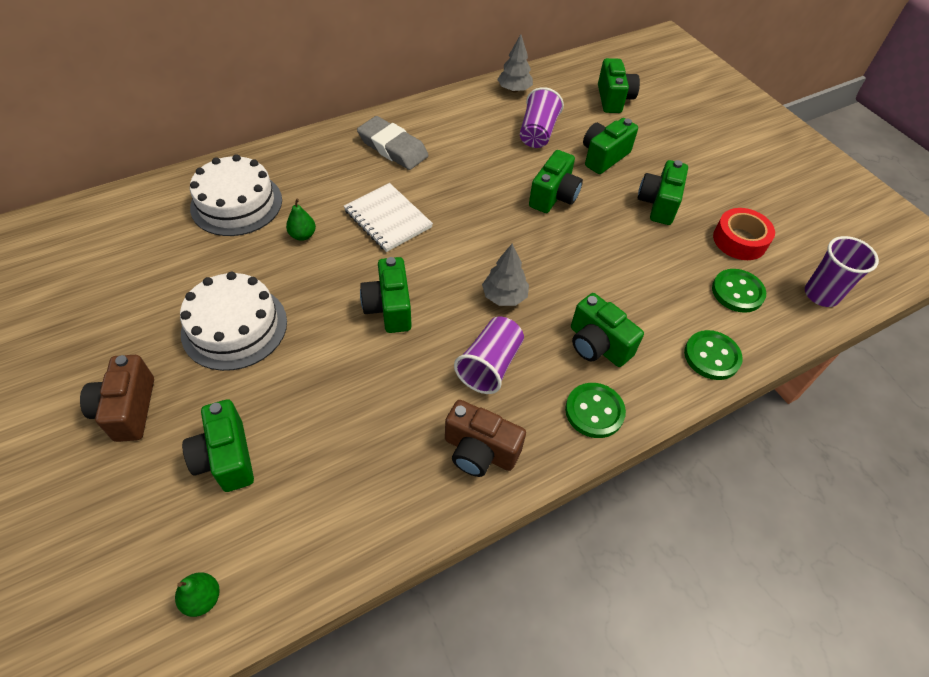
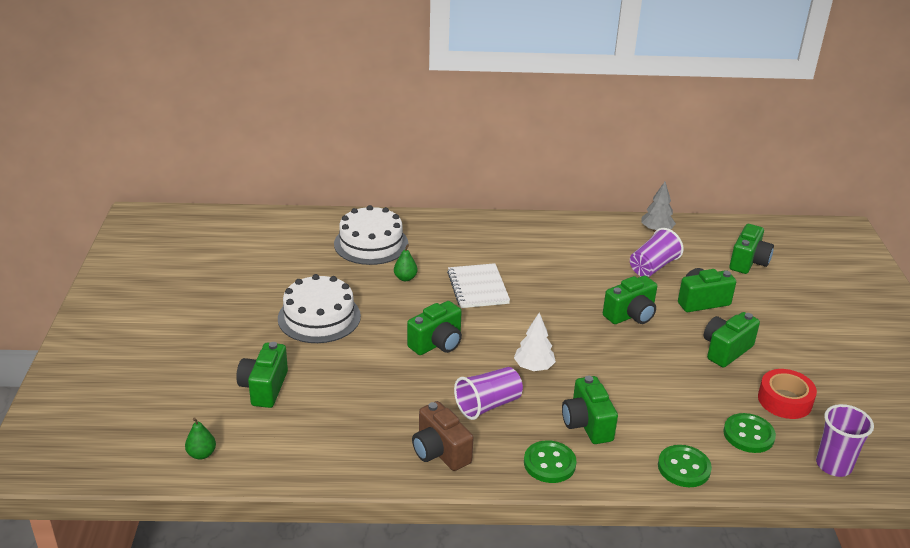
camera: 30 degrees right, 20 degrees down
brown camera [80,355,154,442] -> none
grey eraser [357,116,429,170] -> none
green camera [360,257,412,333] -> green camera turned 150 degrees counterclockwise [407,301,462,355]
grey tree [482,244,529,306] -> white tree [514,313,556,371]

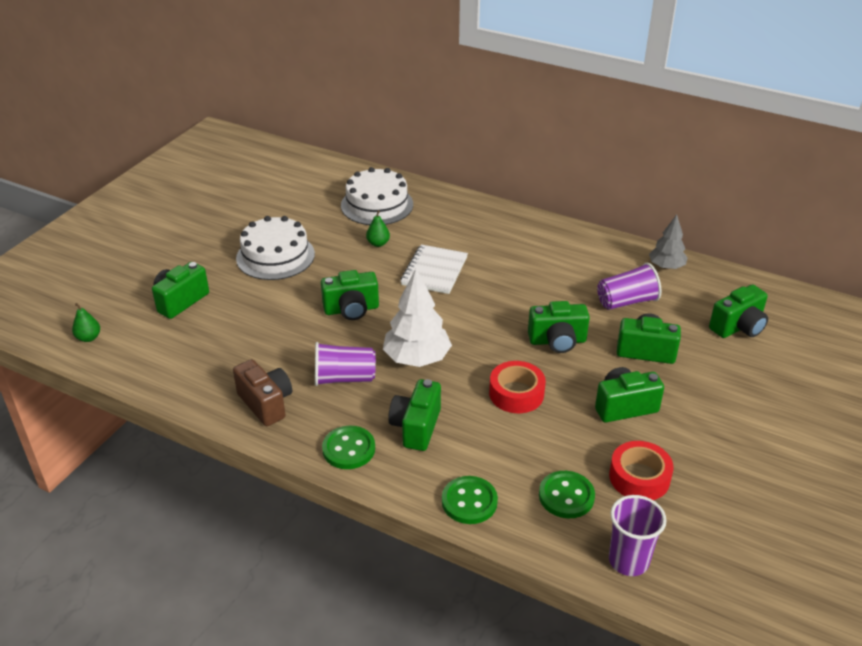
camera: 30 degrees right, 5 degrees up
brown camera [412,401,474,471] -> brown camera turned 150 degrees clockwise [233,359,292,426]
white tree [514,313,556,371] -> white tree [383,269,452,367], size x1.60
none -> red tape [489,361,546,413]

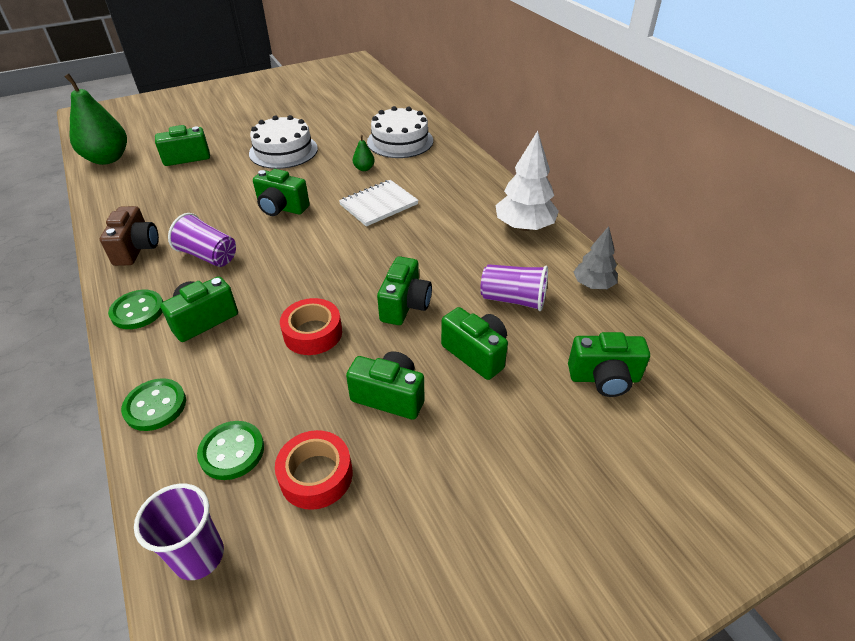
camera: 35 degrees right, 5 degrees up
green pear [72,303,100,342] -> green pear [64,74,127,165], size x2.36
white tree [383,269,452,367] -> white tree moved to [495,131,559,231]
green camera [528,301,590,353] -> green camera turned 105 degrees counterclockwise [377,256,432,325]

